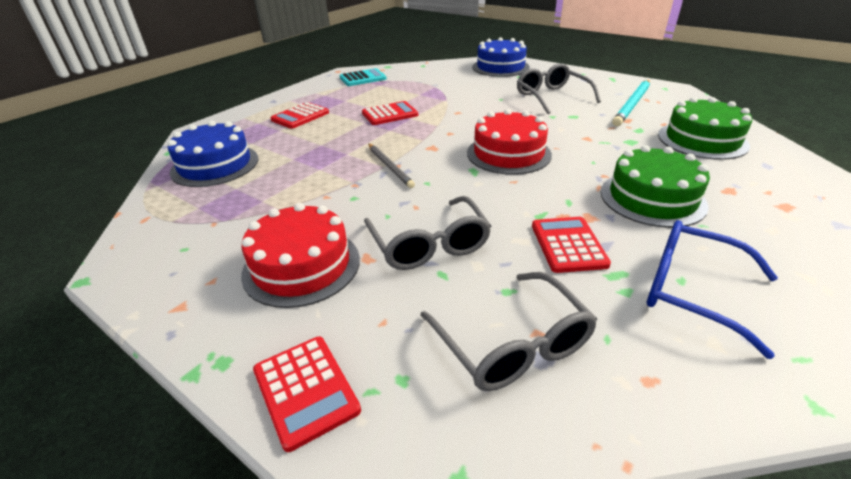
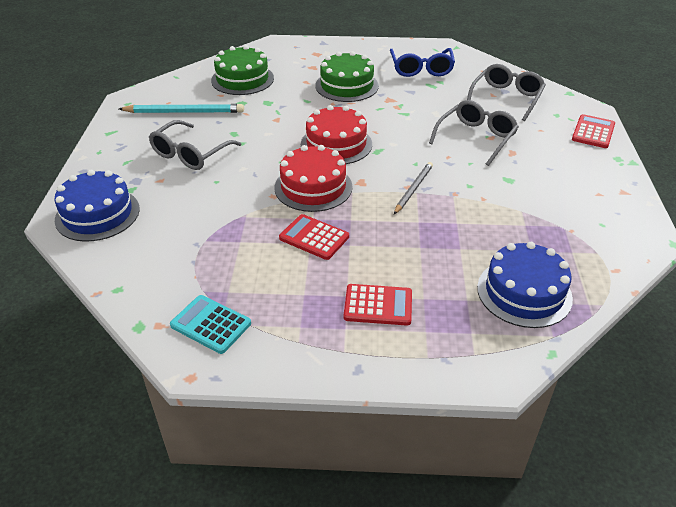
camera: 125 degrees left, 5 degrees up
red cake [241,203,360,308] -> red cake moved to [275,145,352,212]
red calculator [532,217,611,273] -> none

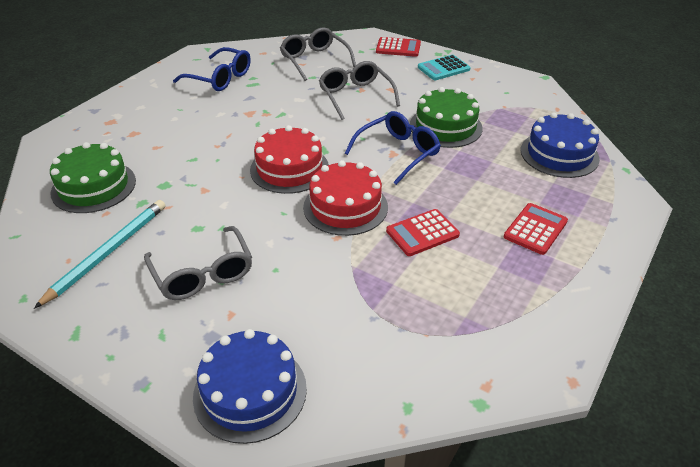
camera: 60 degrees left, 0 degrees up
turquoise calculator [170,295,251,354] -> turquoise calculator moved to [418,55,470,80]
green cake [315,51,379,102] -> green cake moved to [410,87,483,148]
grey pencil [394,162,433,214] -> blue glasses [345,111,441,185]
red calculator [572,114,615,148] -> red calculator turned 135 degrees clockwise [376,37,421,57]

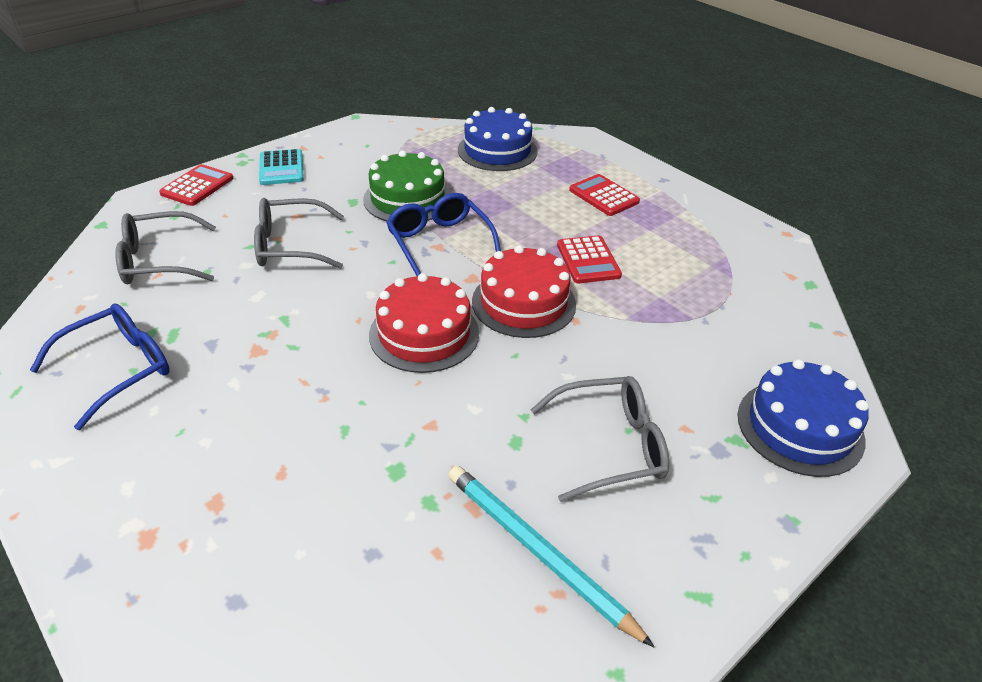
camera: 75 degrees left, 0 degrees up
green cake [50,142,136,213] -> none

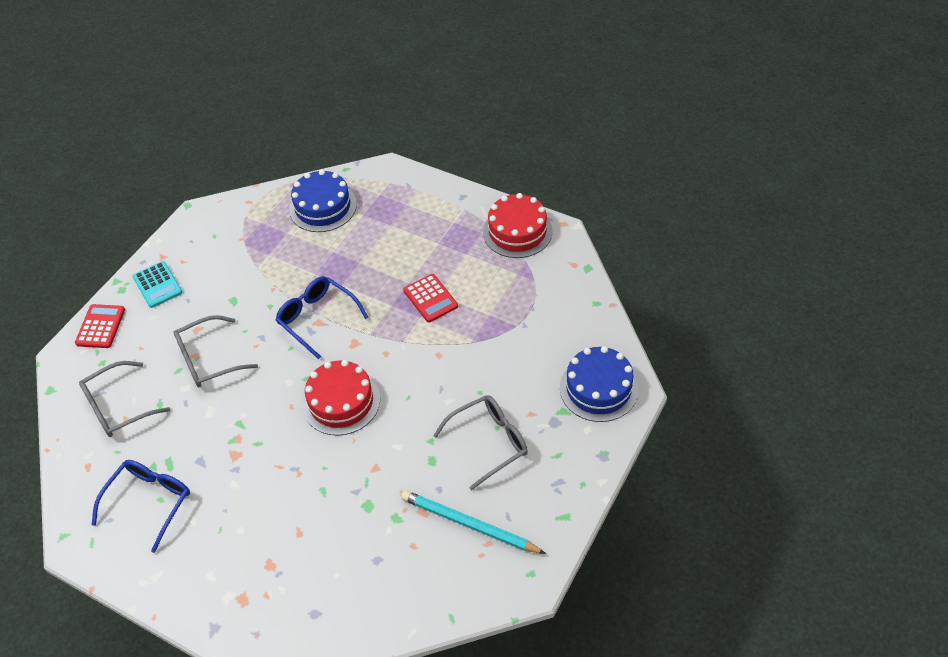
camera: 15 degrees left, 10 degrees up
green cake [363,150,451,221] -> none
red cake [472,245,576,338] -> red cake moved to [483,193,553,258]
red calculator [569,174,640,216] -> none

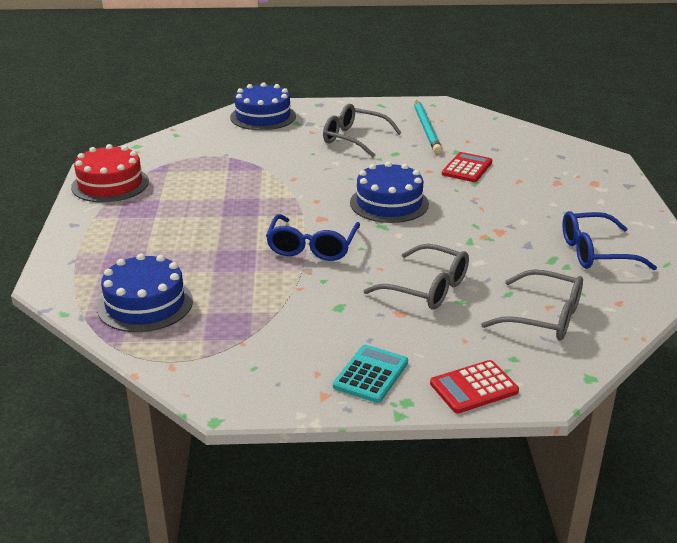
camera: 125 degrees left, 20 degrees down
red cake [302,360,380,436] -> blue cake [350,161,429,223]
red calculator [403,274,458,322] -> red calculator moved to [442,152,492,182]

